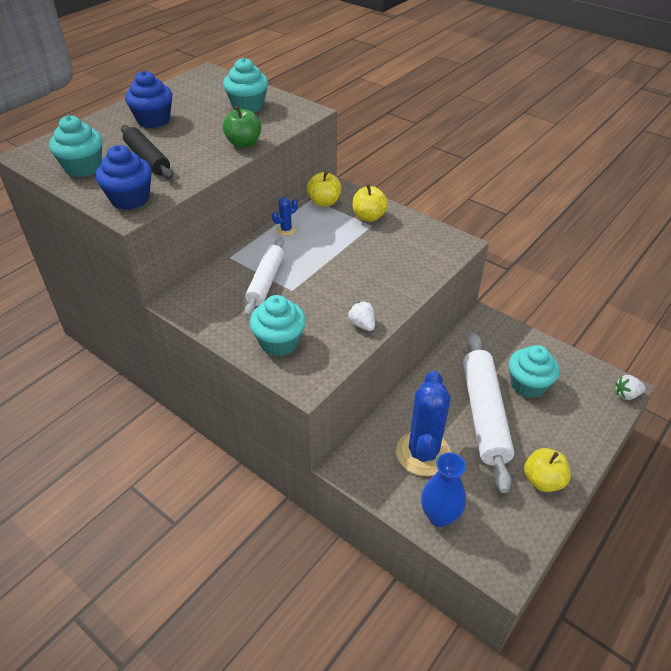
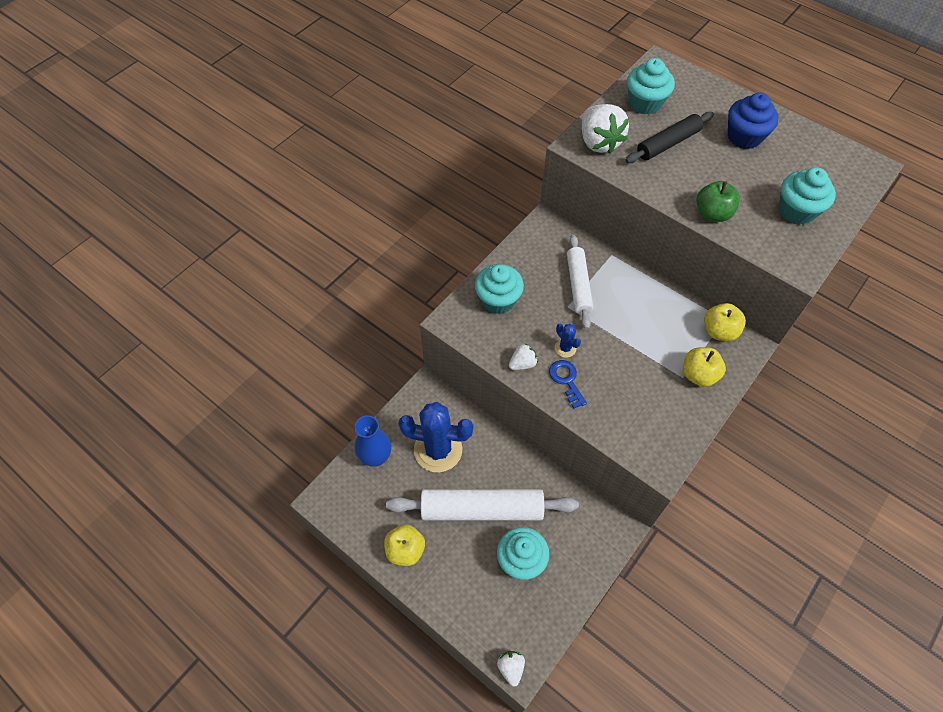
camera: 90 degrees right, 15 degrees up
blue cupcake [96,145,152,210] -> white strawberry [582,104,629,154]
white rolling pin [244,237,284,316] -> white rolling pin turned 75 degrees clockwise [567,235,593,329]
blue cactus [272,197,298,236] -> blue cactus moved to [555,324,581,358]
none -> blue key [549,360,587,409]

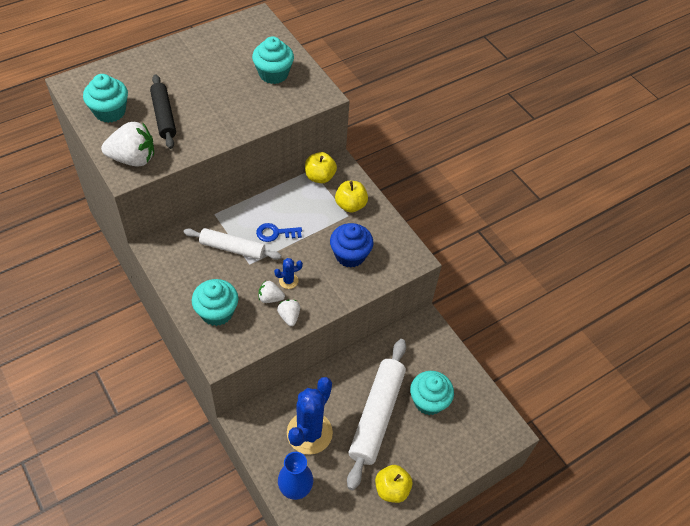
camera: 75 degrees left, 5 degrees down
white strawberry [497,651,525,687] -> white strawberry moved to [258,281,285,303]
blue key [549,360,587,409] -> blue key moved to [256,223,302,242]
green apple [696,181,740,222] -> none
blue cupcake [728,92,779,149] -> blue cupcake moved to [330,223,374,268]

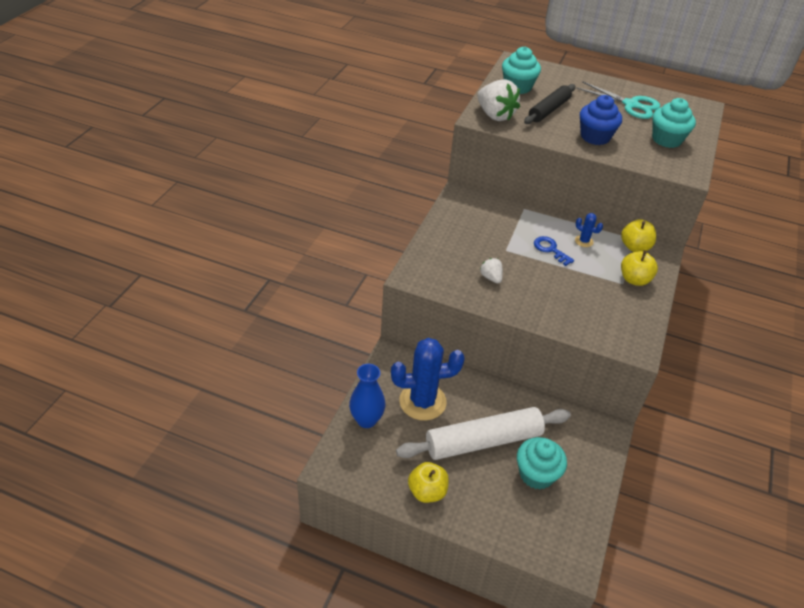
camera: 55 degrees right, 10 degrees down
white rolling pin [184,228,282,260] -> none
turquoise cupcake [192,279,238,326] -> none
blue cactus [274,258,303,289] -> blue cactus moved to [575,213,603,247]
white strawberry [277,300,300,326] -> none
blue cupcake [330,223,374,268] -> blue cupcake moved to [580,95,622,145]
none -> turquoise scissors [577,81,660,119]

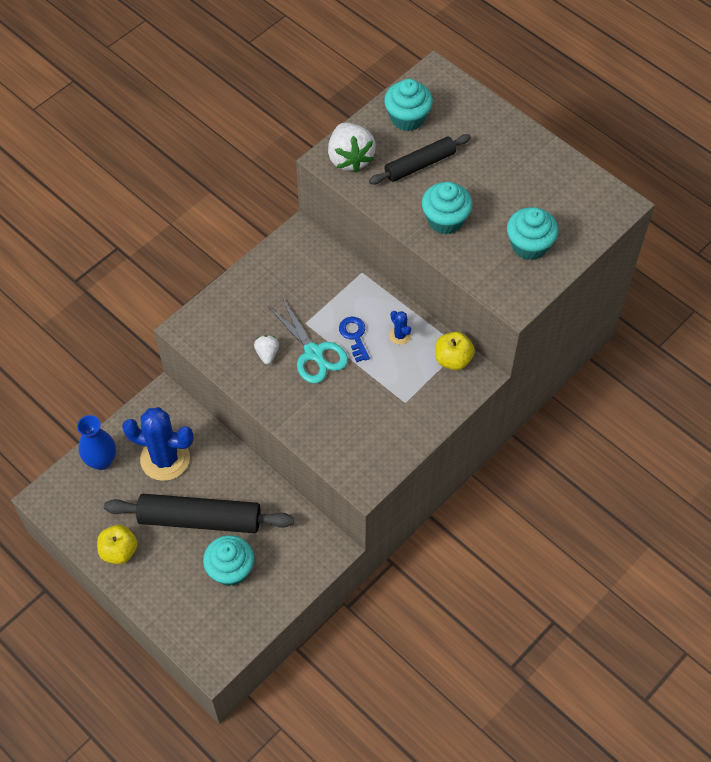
camera: 25 degrees right, 15 degrees up
white rolling pin [396,407,571,460] -> black rolling pin [104,494,294,533]
turquoise scissors [577,81,660,119] -> turquoise scissors moved to [268,299,348,384]
blue cupcake [580,95,622,145] -> turquoise cupcake [422,182,473,234]
yellow apple [621,250,658,286] -> none

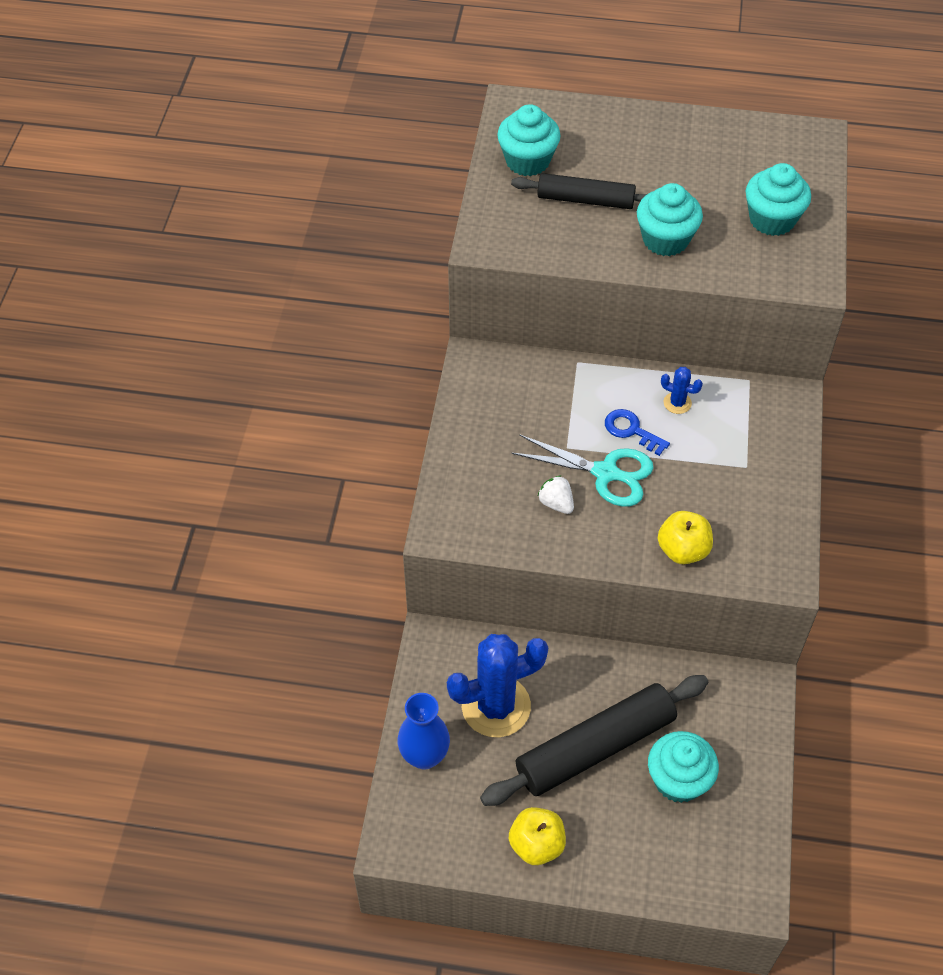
camera: 35 degrees left, 5 degrees down
white strawberry [328,123,376,172] -> none
black rolling pin [369,134,471,185] -> black rolling pin turned 75 degrees clockwise [511,173,647,209]
yellow apple [435,332,475,370] -> yellow apple moved to [658,511,713,564]

